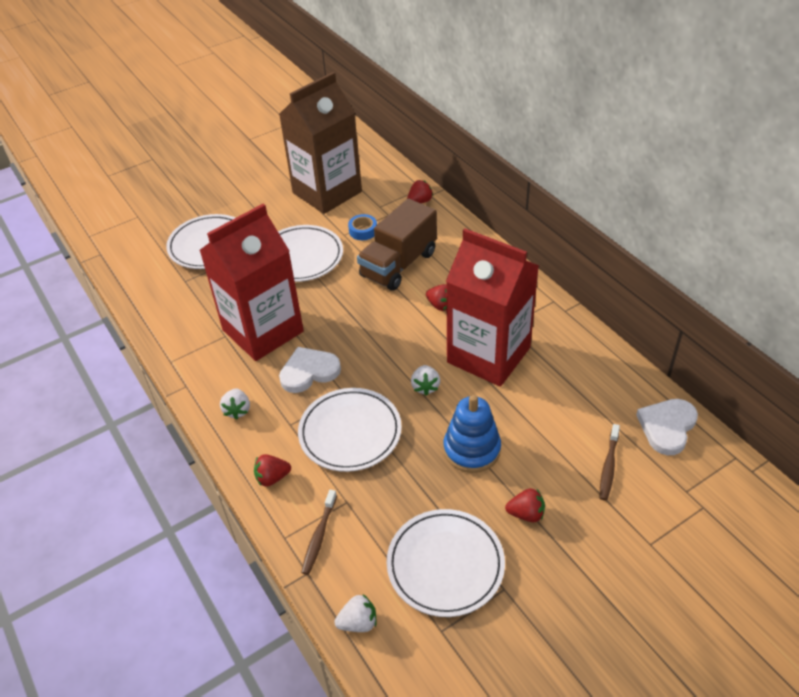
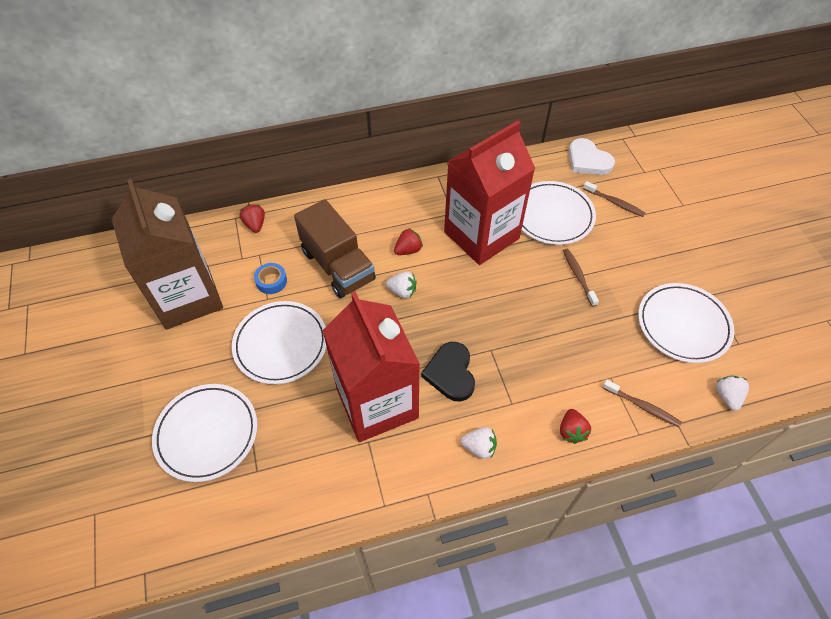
camera: 75 degrees left, 10 degrees up
white heart [279,347,341,393] -> black heart [421,342,475,402]
white plate [298,388,402,472] -> white plate moved to [522,181,596,245]
white strawberry [411,365,440,396] -> white strawberry moved to [386,271,416,298]
blue stacking toy [443,395,501,473] -> brown toothbrush [563,249,599,307]
red strawberry [505,488,545,522] -> none

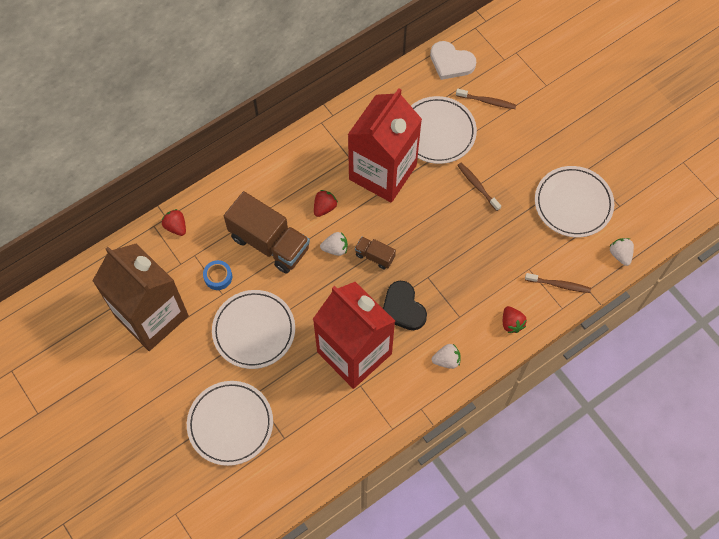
camera: 20 degrees left, 10 degrees up
none -> brown truck [355,237,396,269]

